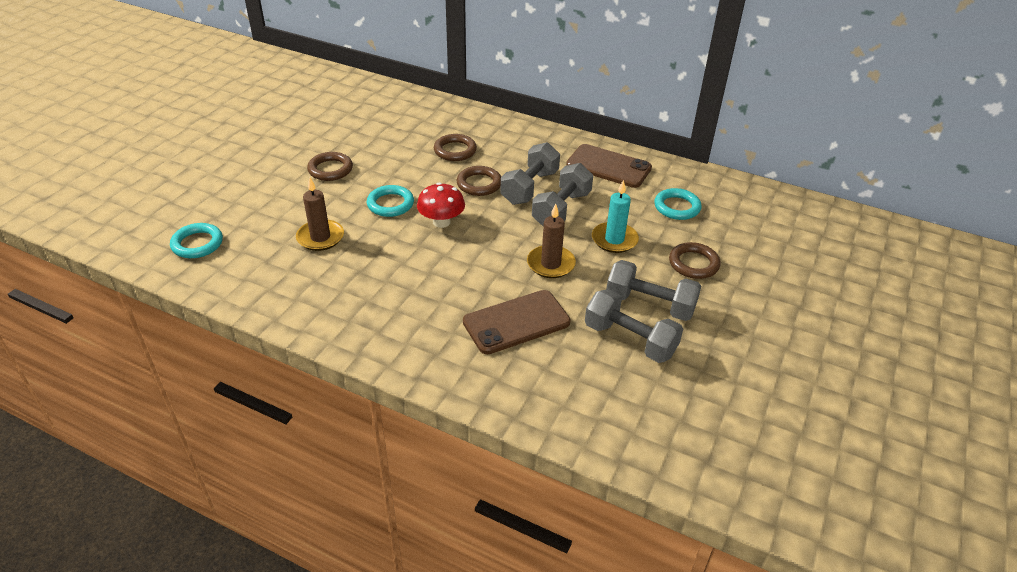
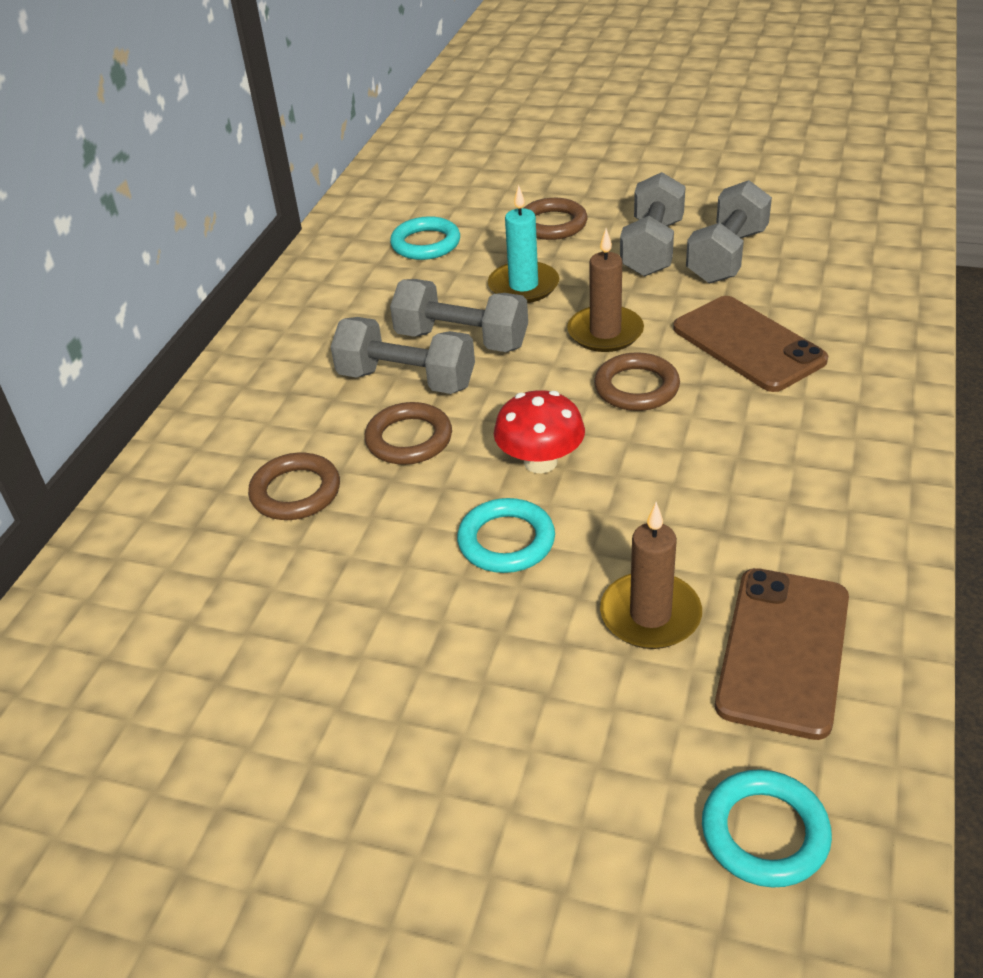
camera: 95 degrees left, 0 degrees up
brown ring [307,152,353,181] -> brown ring moved to [594,352,680,411]
brown phone [566,144,652,188] -> brown phone moved to [715,568,849,740]

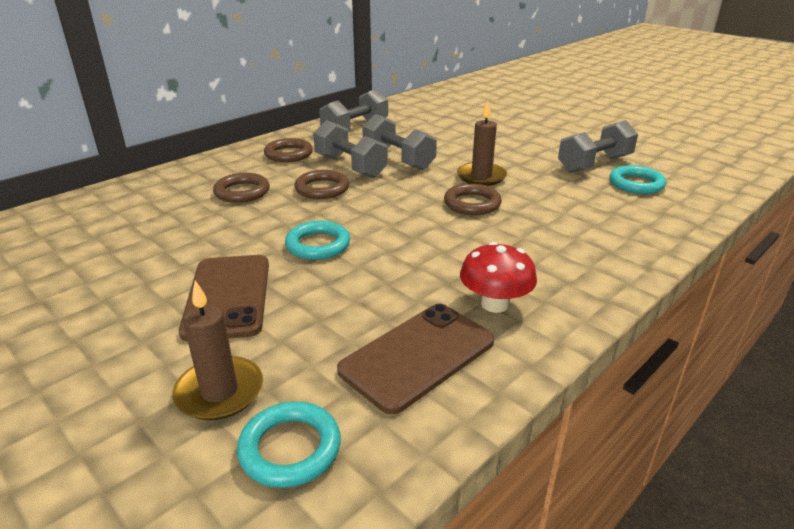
camera: 25 degrees right, 10 degrees down
turquoise ring [390,216,460,260] -> turquoise ring moved to [610,165,666,194]
turquoise candle [488,185,559,303] -> none
red mushroom [494,390,585,473] -> red mushroom moved to [460,242,537,313]
brown ring [524,198,587,240] -> brown ring moved to [264,138,313,162]
brown candle [600,502,702,649] -> brown candle moved to [172,280,263,421]
grey dumbbell [620,172,686,277] -> grey dumbbell moved to [319,89,388,130]
brown phone [673,296,828,392] -> brown phone moved to [179,255,269,341]

